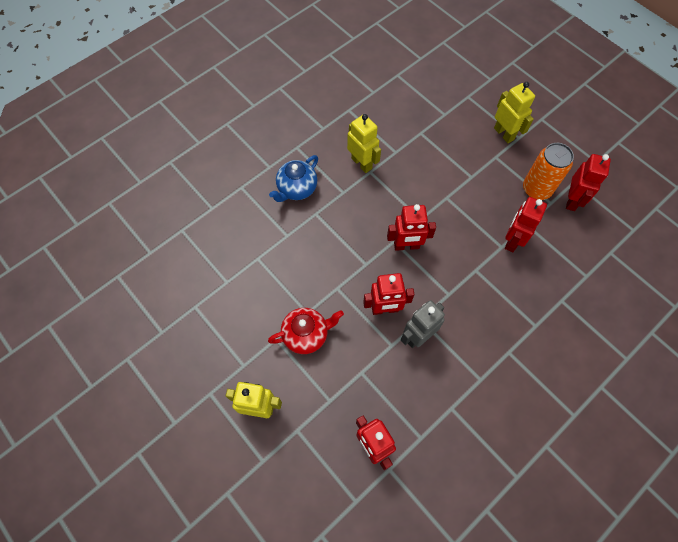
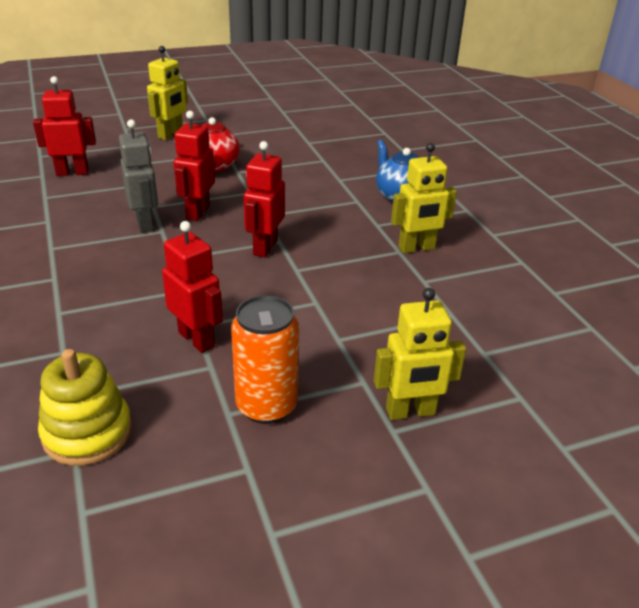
camera: 110 degrees right, 30 degrees down
red robot [566,154,611,211] -> none
none -> yellow stacking toy [38,349,132,466]

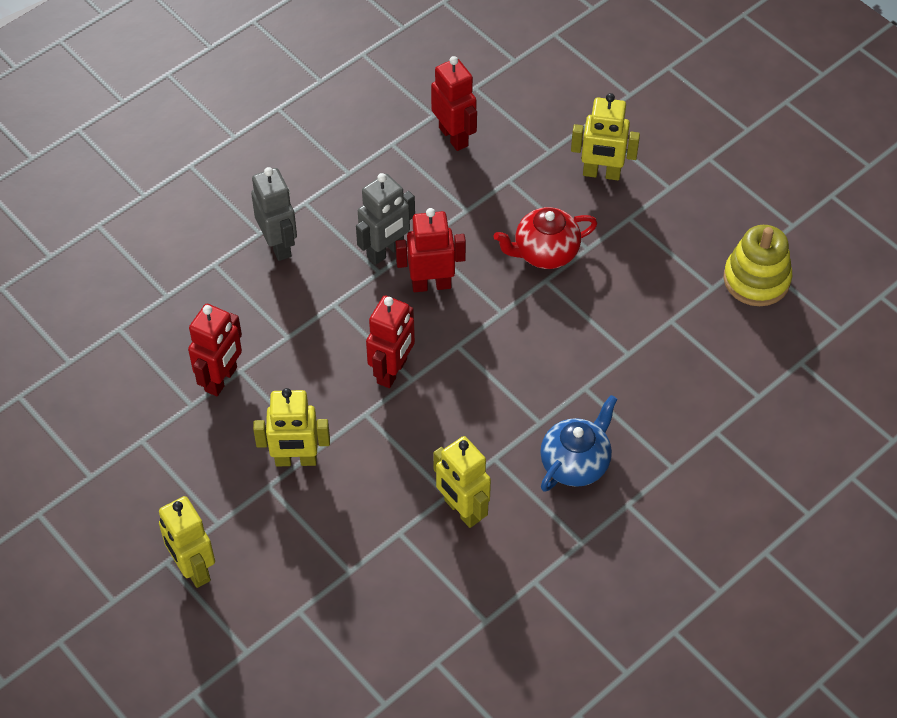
camera: 70 degrees right, 20 degrees up
yellow stacking toy [38,349,132,466] -> yellow stacking toy moved to [723,225,792,306]
orange can [231,295,299,424] -> none
red robot [244,141,285,258] -> red robot turned 120 degrees clockwise [366,295,415,388]
none -> grey robot [251,167,297,261]
none -> yellow robot [253,388,330,466]

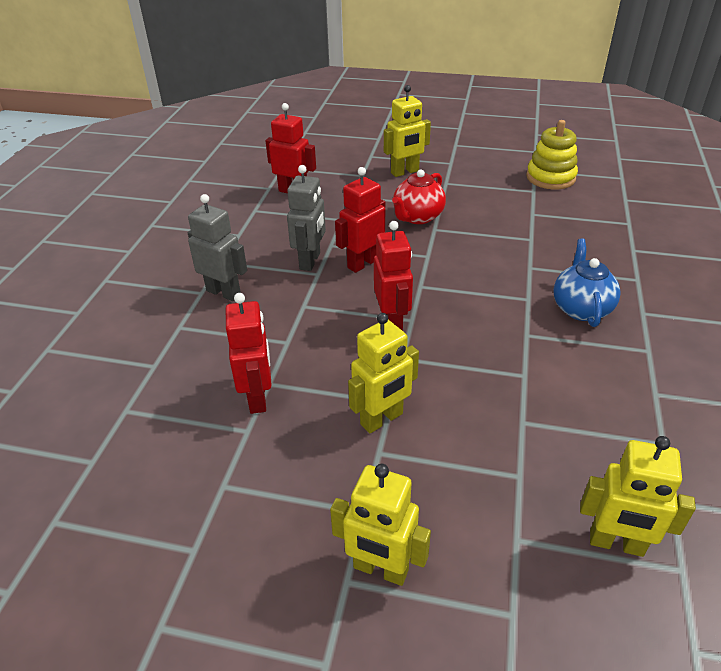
camera: 35 degrees left, 15 degrees down
yellow robot [433,436,491,528] -> yellow robot moved to [580,436,696,557]

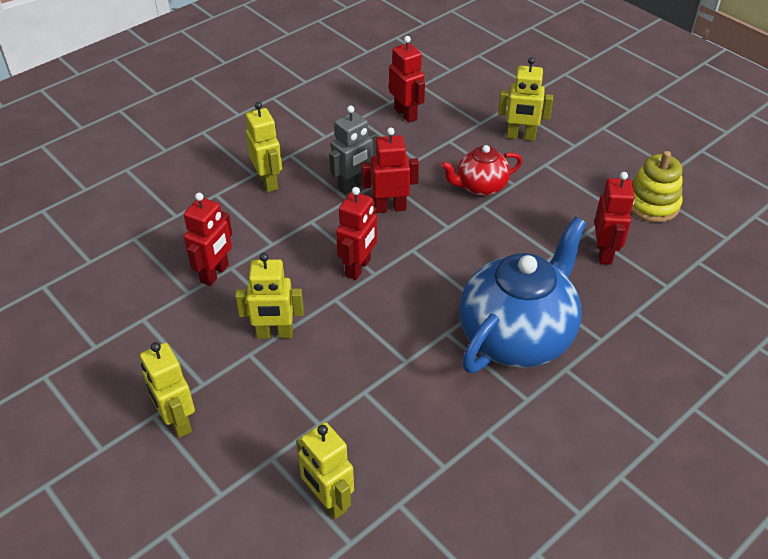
camera: 35 degrees right, 5 degrees up
grey robot [188,194,247,301] -> yellow robot [246,102,282,192]
blue teapot [553,239,621,327] -> blue teapot [459,217,587,373], size x1.91
none -> red robot [594,172,635,264]

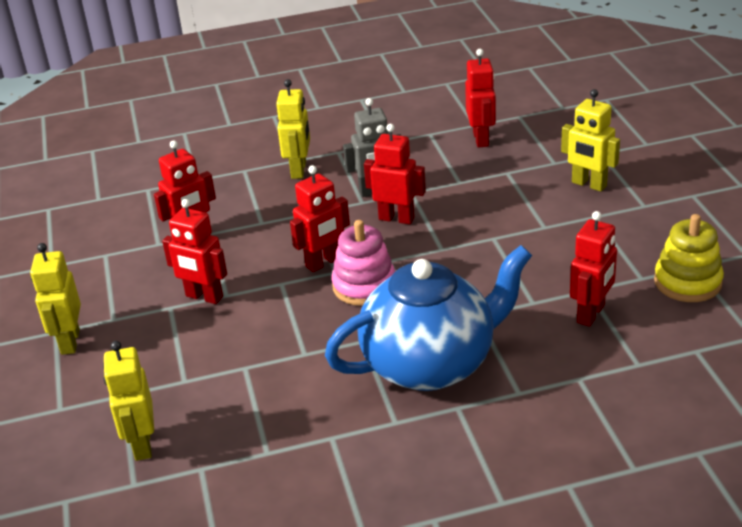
camera: 30 degrees right, 10 degrees down
yellow robot [235,253,304,339] -> red robot [162,199,227,304]
red teapot [441,145,522,196] -> none
none -> pink stacking toy [332,220,395,306]

